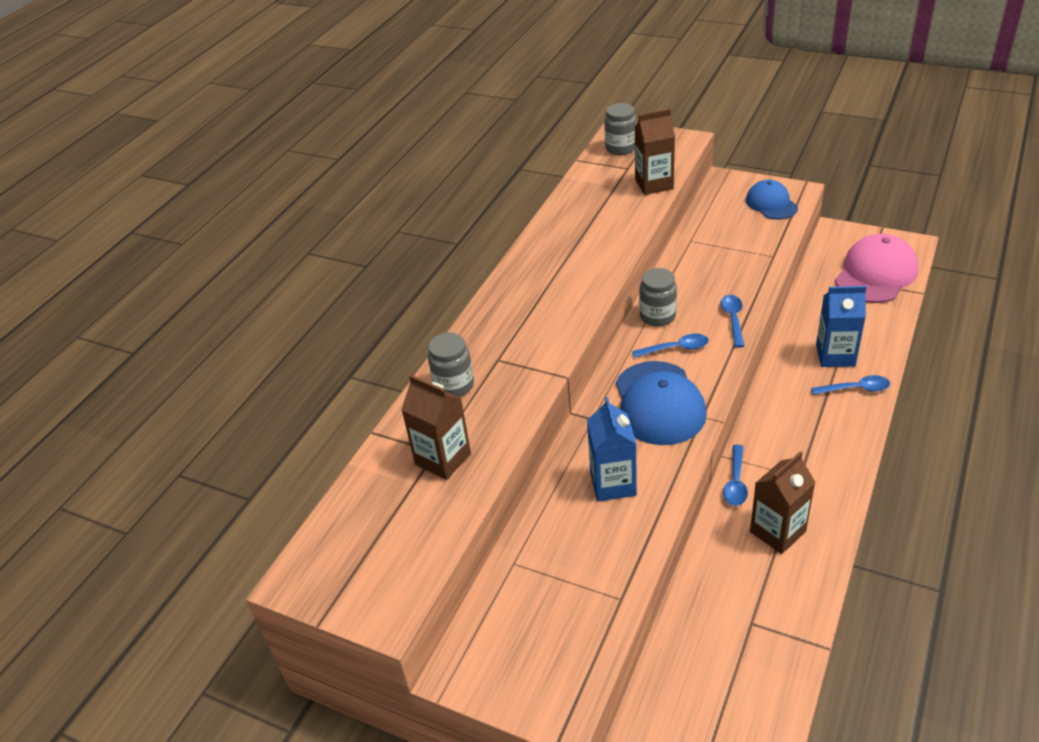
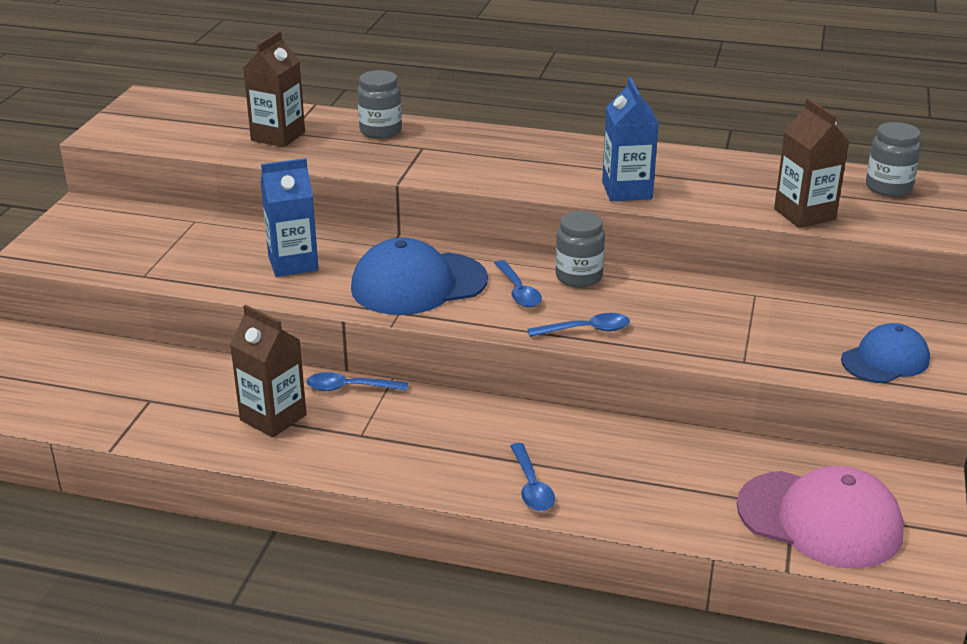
camera: 75 degrees right, 10 degrees down
blue carton [816,286,866,367] -> blue carton moved to [602,77,659,202]

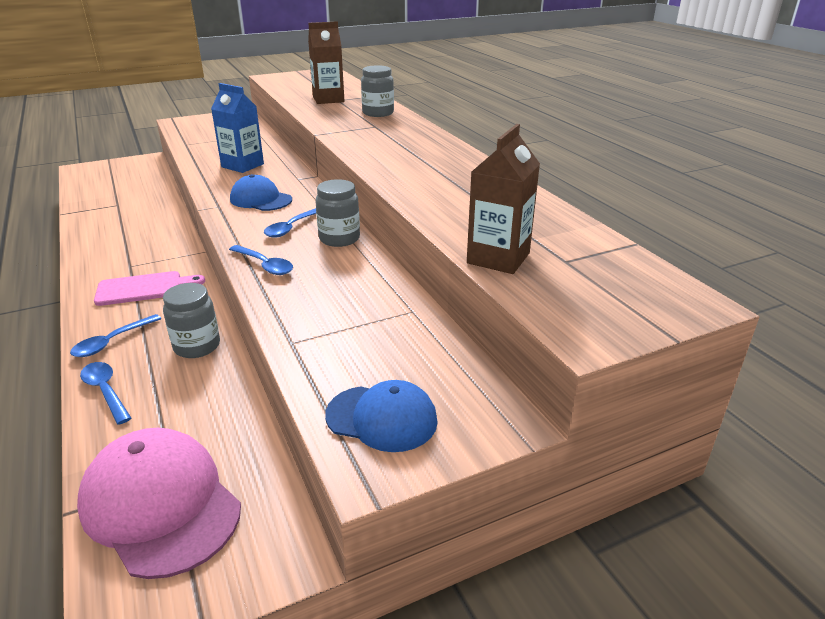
camera: 50 degrees right, 0 degrees up
brown carton [230,305,307,437] -> none
blue spoon [306,372,408,391] -> blue spoon moved to [80,362,131,425]
blue cap [351,237,488,315] -> blue cap [230,174,292,211], size x0.62
blue carton [602,77,659,202] -> none
pink cap [737,466,904,568] -> pink cap turned 150 degrees clockwise [77,428,241,579]
grey jar [866,122,921,197] -> grey jar moved to [163,283,220,358]
none -> pink cutting board [94,271,205,306]

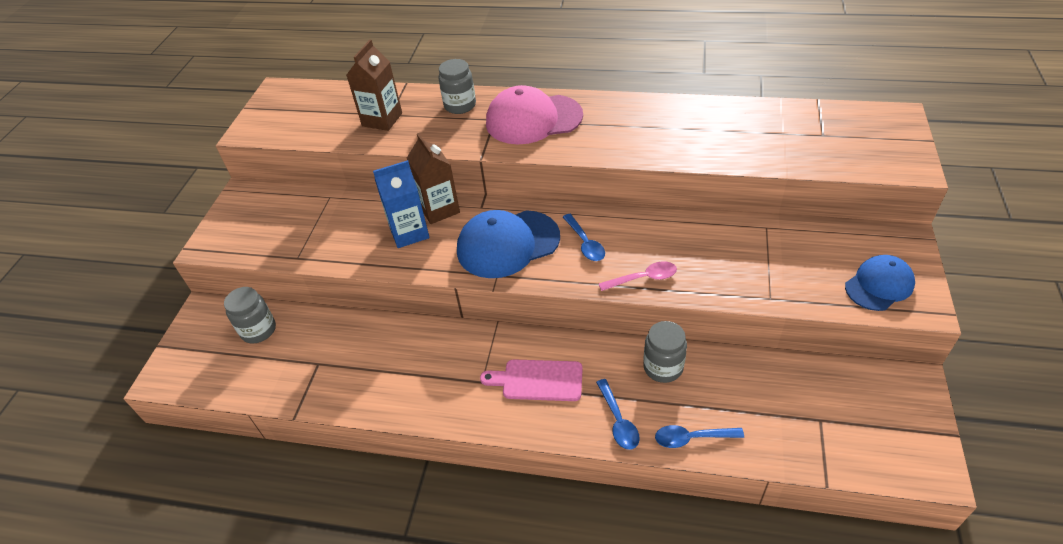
camera: 50 degrees left, 15 degrees up
pink cap [77,428,241,579] -> pink cap moved to [486,85,583,144]
pink cutting board [94,271,205,306] -> pink cutting board turned 105 degrees counterclockwise [480,359,583,401]
blue spoon [229,245,293,275] -> pink spoon [599,261,677,291]
blue cap [230,174,292,211] -> blue cap [457,210,560,278], size x1.61
grey jar [315,179,360,247] -> grey jar moved to [224,287,276,344]
brown carton [467,124,540,274] -> brown carton moved to [407,133,460,224]

